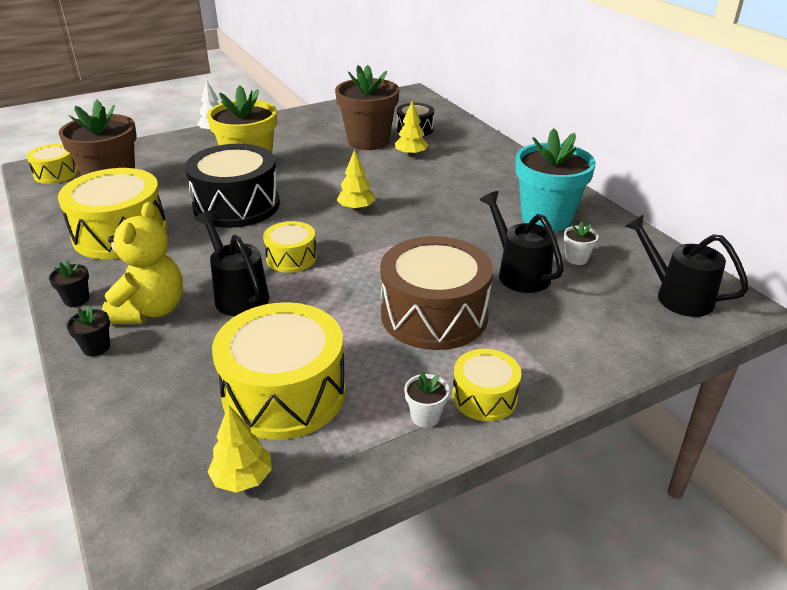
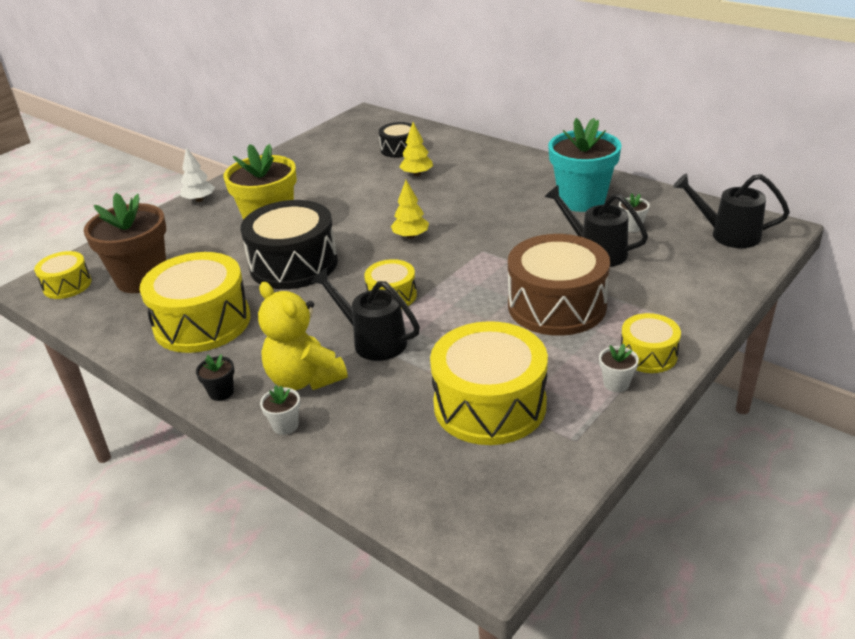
camera: 20 degrees left, 0 degrees up
black flower pot [67,306,110,357] -> white flower pot [260,385,300,435]
yellow teddy bear [102,202,183,324] -> yellow teddy bear turned 150 degrees clockwise [258,282,347,390]
yellow tree [208,405,272,493] -> none
brown flower pot [335,65,399,150] -> none

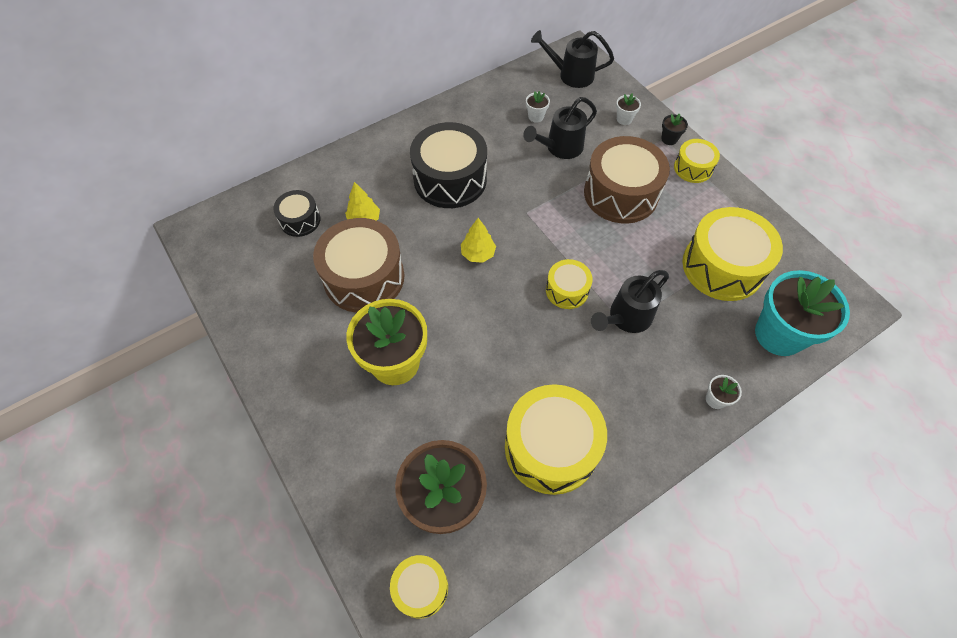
camera: 75 degrees left, 25 degrees up
white tree [180,147,215,202] -> none
black flower pot [196,354,235,401] -> black flower pot moved to [661,113,688,145]
black drum [240,200,338,289] -> black drum moved to [410,122,487,208]
yellow teddy bear [258,282,347,390] -> none
turquoise flower pot [548,118,622,212] -> turquoise flower pot moved to [755,270,850,356]
white flower pot [599,344,639,392] -> white flower pot moved to [616,94,641,125]
black watering can [673,174,790,248] -> black watering can turned 60 degrees clockwise [531,30,614,88]
none -> brown drum [313,218,404,313]

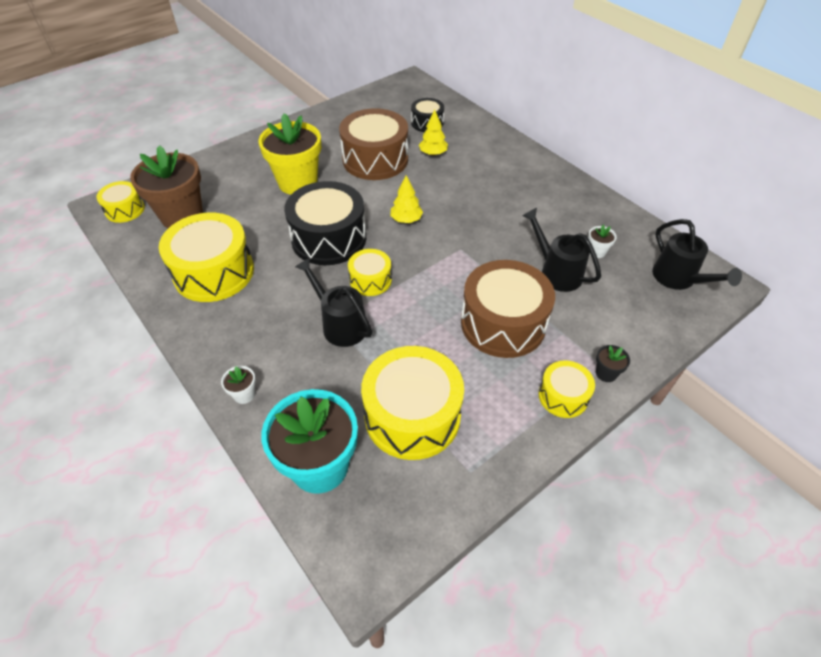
camera: 85 degrees right, 10 degrees down
black drum [410,122,487,208] -> black drum moved to [284,181,366,265]
black watering can [531,30,614,88] -> black watering can turned 150 degrees clockwise [652,219,742,290]
white flower pot [616,94,641,125] -> none

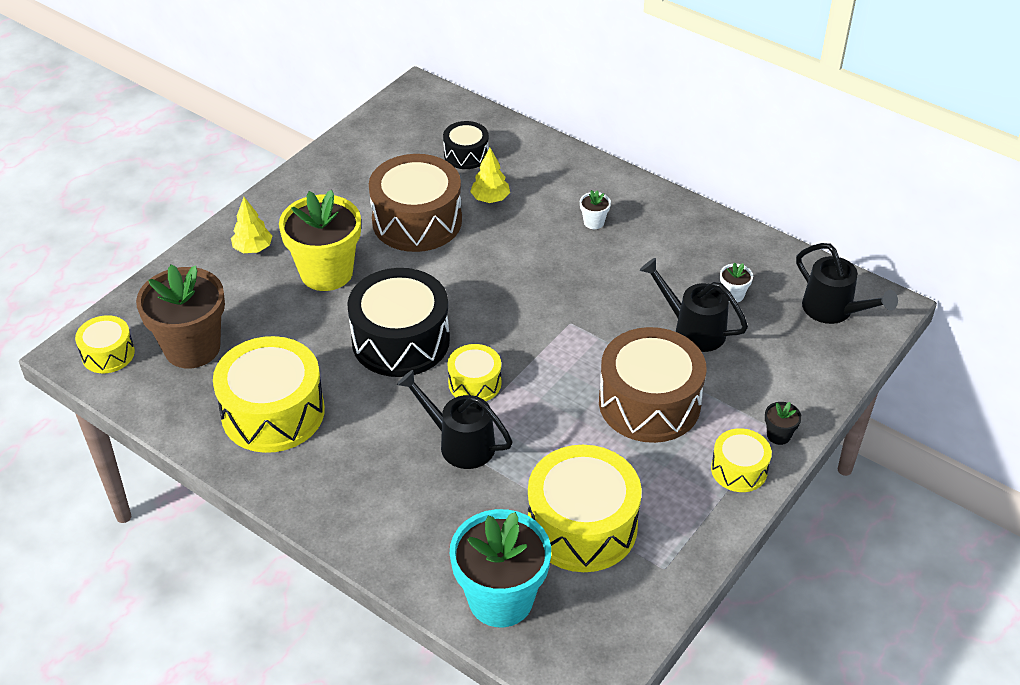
camera: 15 degrees left, 5 degrees down
white flower pot [221,366,256,404] -> white flower pot moved to [580,190,611,229]
yellow tree [391,175,423,223] -> yellow tree moved to [231,197,272,253]

